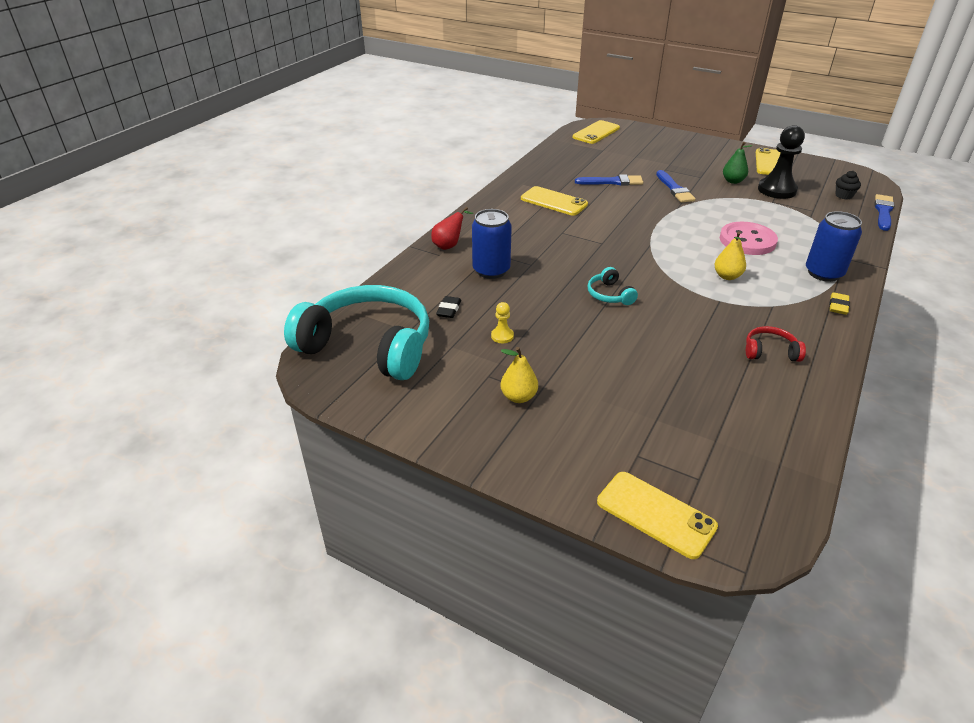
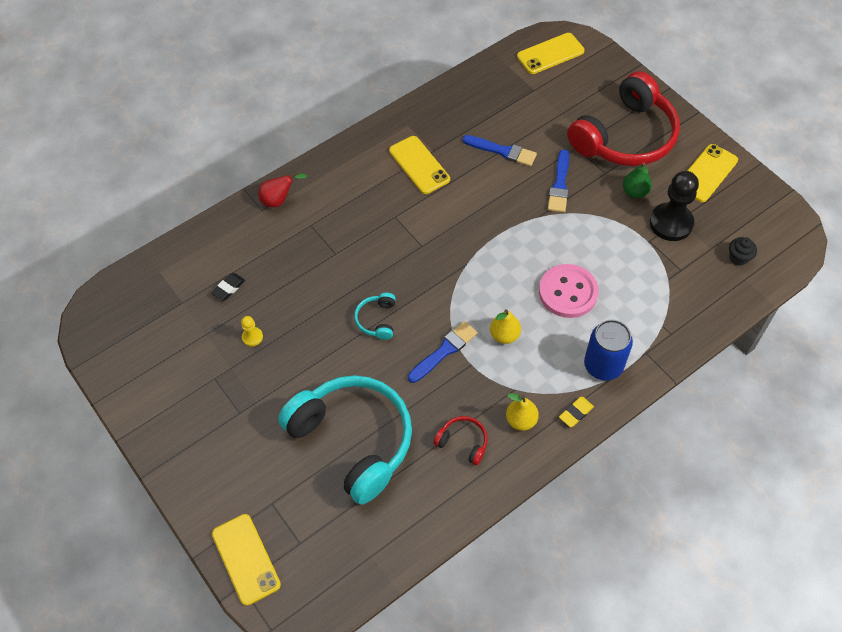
camera: 25 degrees right, 20 degrees up
turquoise headphones [284,285,429,380] -> turquoise headphones moved to [278,375,412,505]
blue can [472,209,512,279] -> none
yellow pear [501,347,538,403] -> yellow pear moved to [506,393,539,431]
blue brush [875,194,894,231] -> blue brush moved to [408,321,477,383]
none -> red headphones [567,71,680,166]

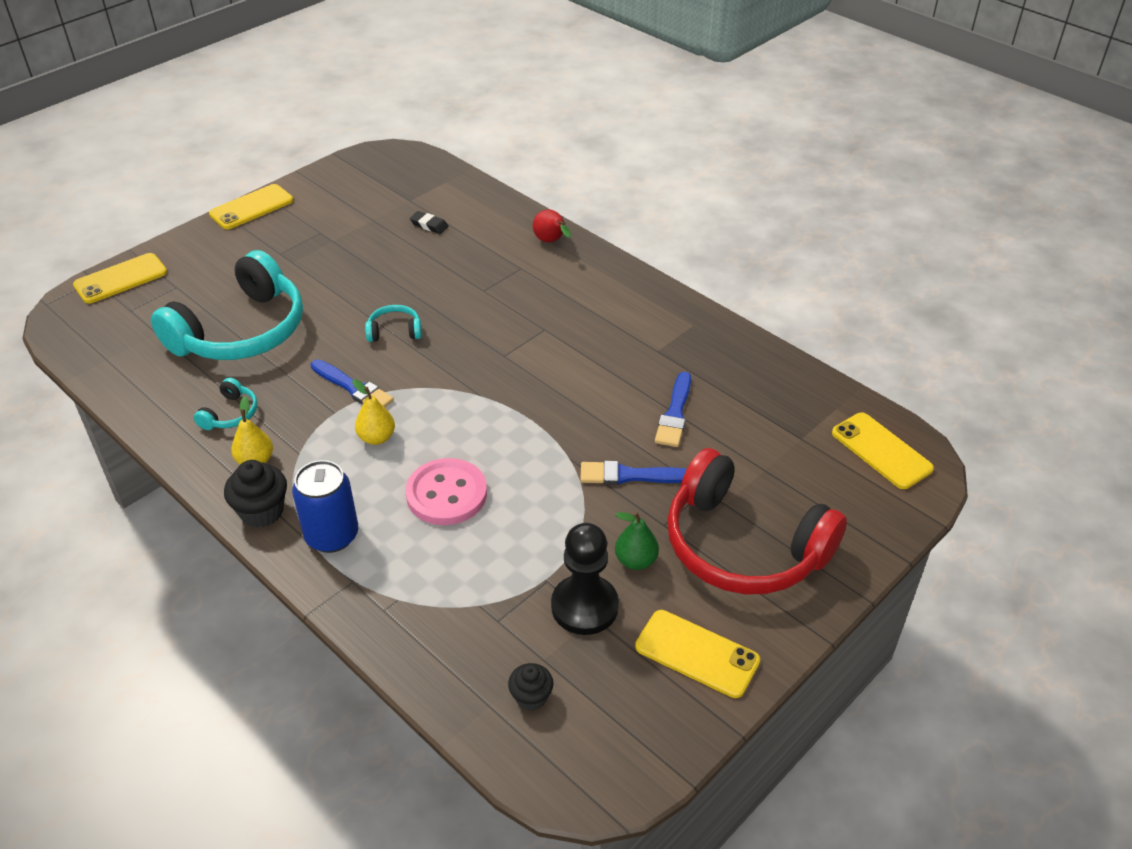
camera: 80 degrees right, 15 degrees down
yellow pawn [241,316,263,346] -> none
yellow phone [389,136,450,194] -> yellow phone moved to [209,184,293,229]
red headphones [434,416,488,465] -> turquoise headphones [194,378,258,430]
yellow eraser [559,397,594,427] -> black cupcake [224,460,287,528]

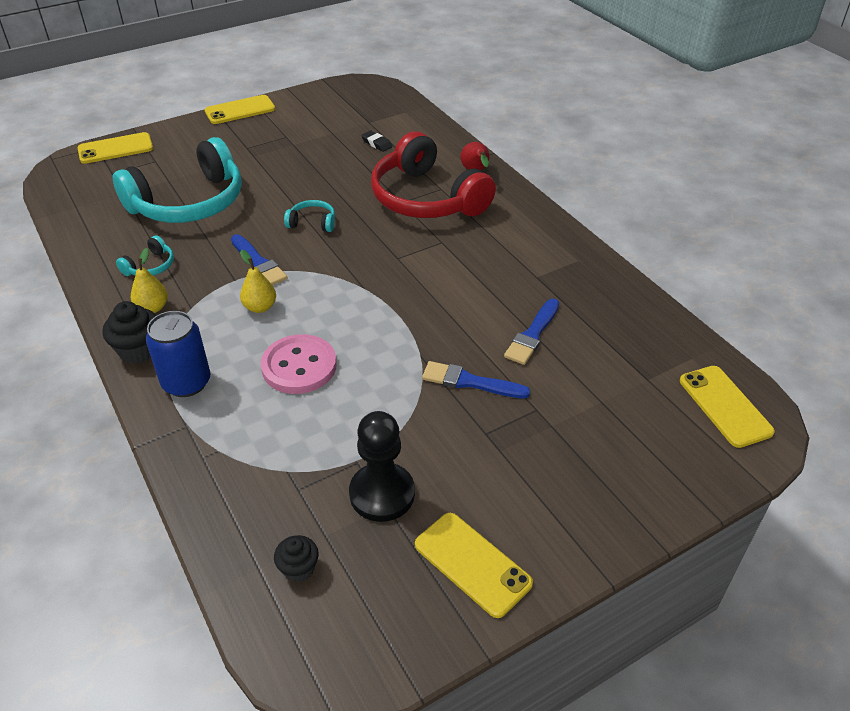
camera: 15 degrees right, 0 degrees up
green pear [615,511,659,570] -> none
red headphones [667,448,847,594] -> red headphones moved to [371,131,496,218]

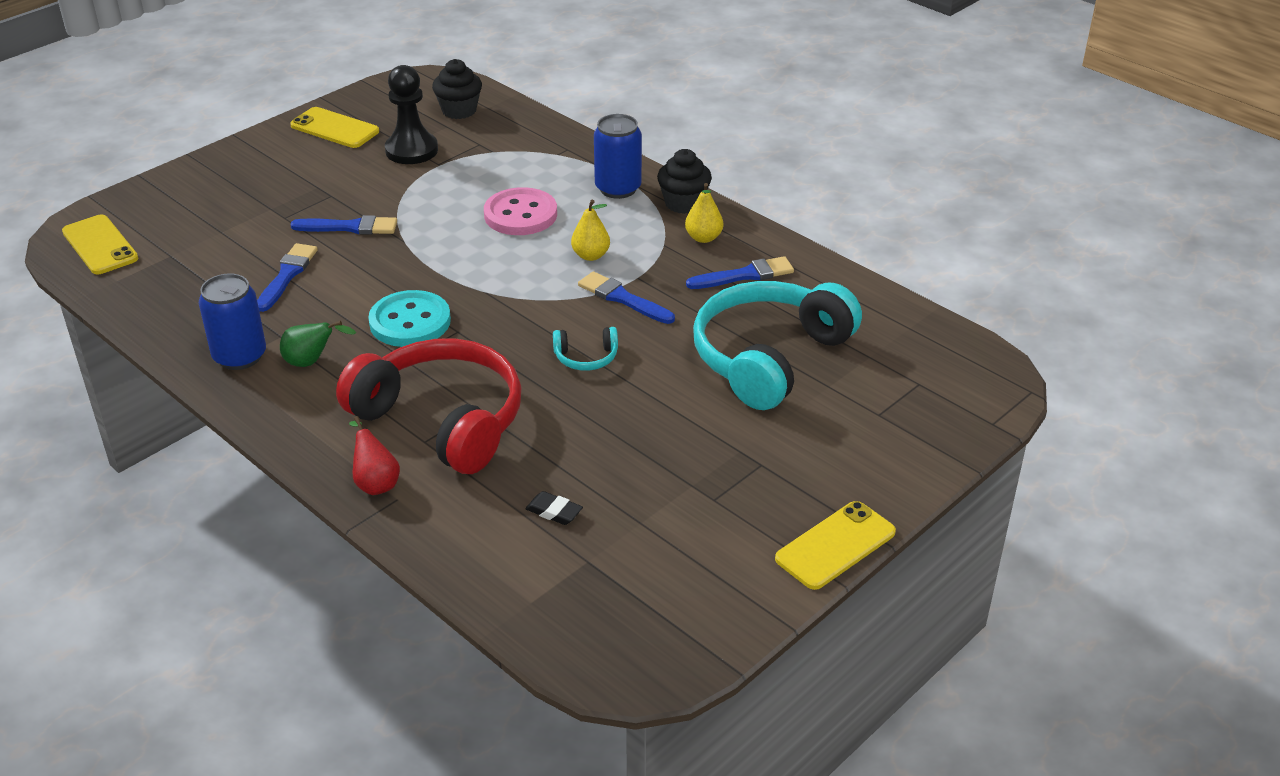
camera: 165 degrees right, 5 degrees down
yellow phone [78,132,153,164] -> none
turquoise headphones [116,235,174,276] -> blue brush [686,256,794,289]
black cupcake [274,535,319,582] -> black cupcake [432,59,482,119], size x1.57
none -> blue can [199,273,266,370]
none -> green pear [280,321,356,367]
none -> turquoise button [368,290,451,347]

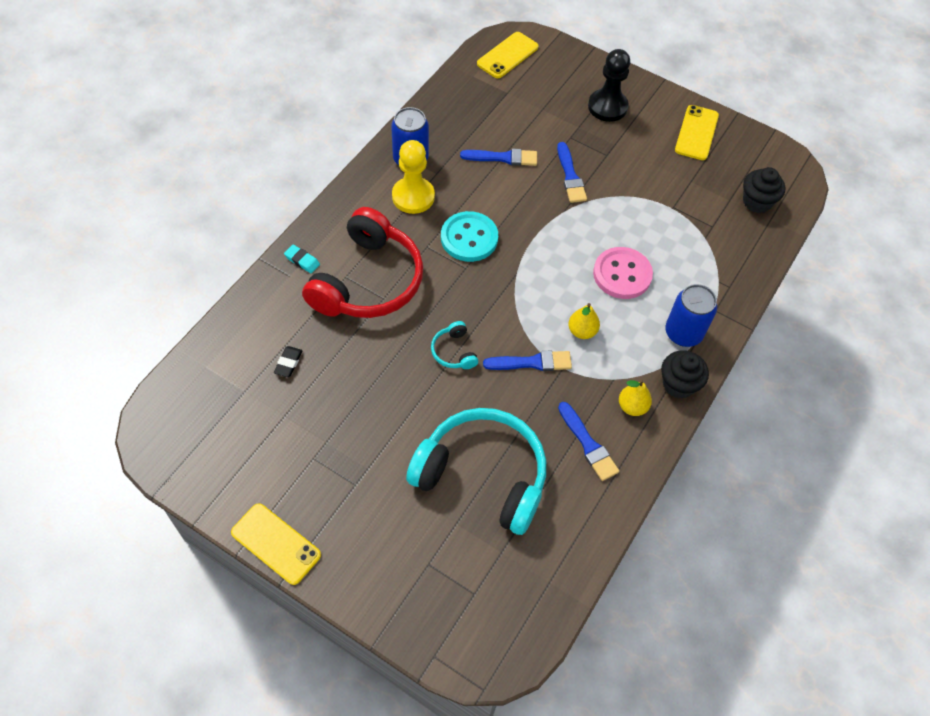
camera: 75 degrees right, 20 degrees up
green pear [280,321,356,367] -> yellow pawn [392,140,435,214]
red pear [349,416,400,495] -> turquoise eraser [284,245,320,273]
black pawn [385,65,438,164] -> black pawn moved to [588,49,630,122]
blue brush [578,271,675,324] -> blue brush turned 60 degrees clockwise [483,351,572,371]

